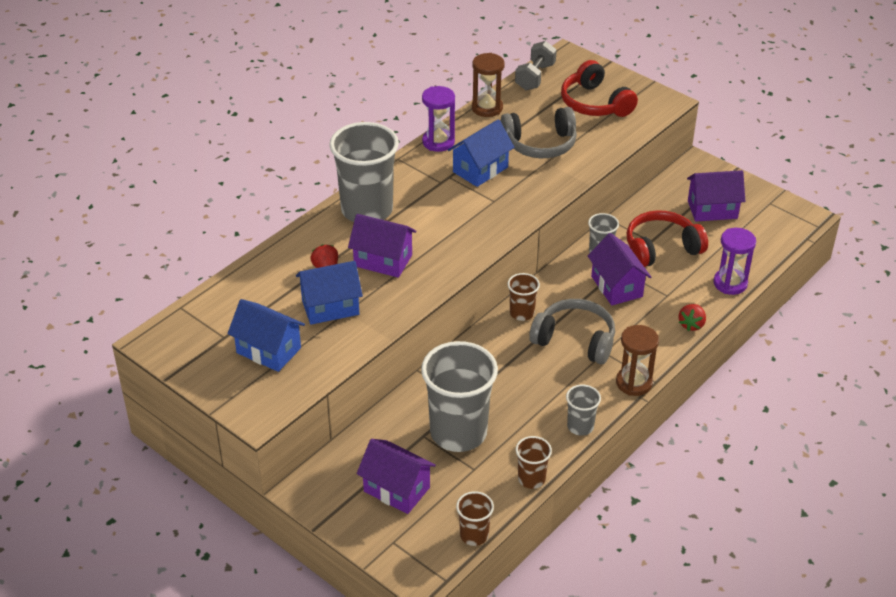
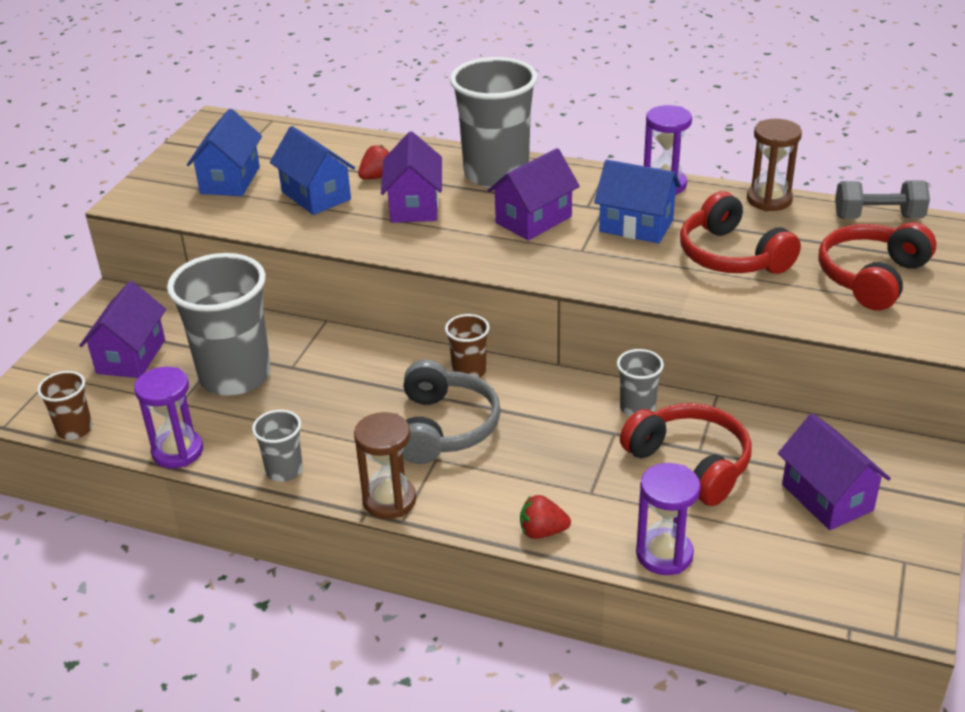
camera: 70 degrees right, 5 degrees down
grey headphones [501,107,577,158] -> red headphones [680,191,801,274]
brown cup [516,436,552,489] -> purple hourglass [134,367,203,468]
purple house [588,233,651,305] -> purple house moved to [487,148,580,241]

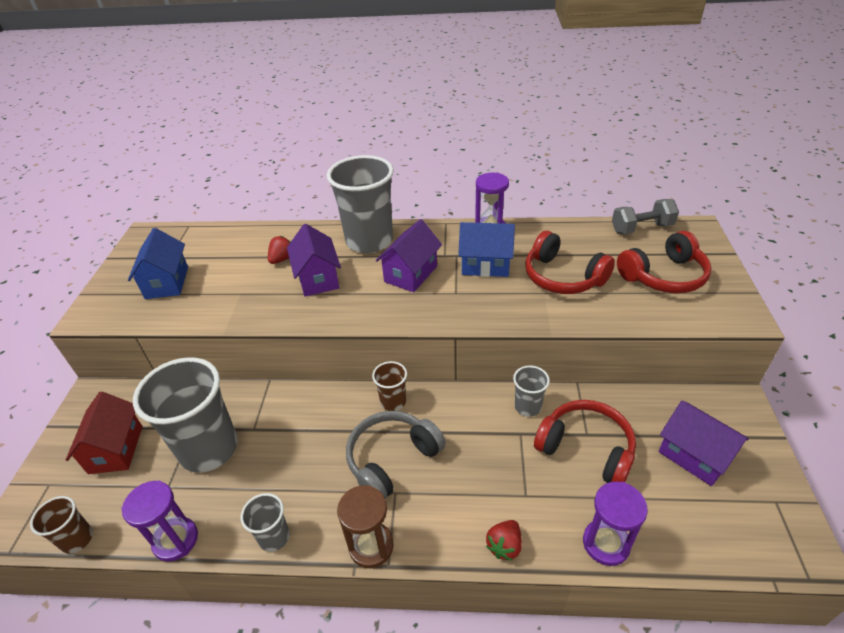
camera: 15 degrees left, 5 degrees up
purple house [79,281,166,378] -> red house [66,392,142,474]
blue house [270,126,355,215] -> none
grey headphones [403,359,501,464] -> grey headphones turned 120 degrees counterclockwise [346,411,446,499]
red strawberry [520,495,571,539] -> red strawberry turned 45 degrees counterclockwise [486,520,522,561]
brown hourglass [747,119,802,211] -> none
red headphones [818,222,936,310] -> red headphones turned 135 degrees counterclockwise [617,231,712,293]

